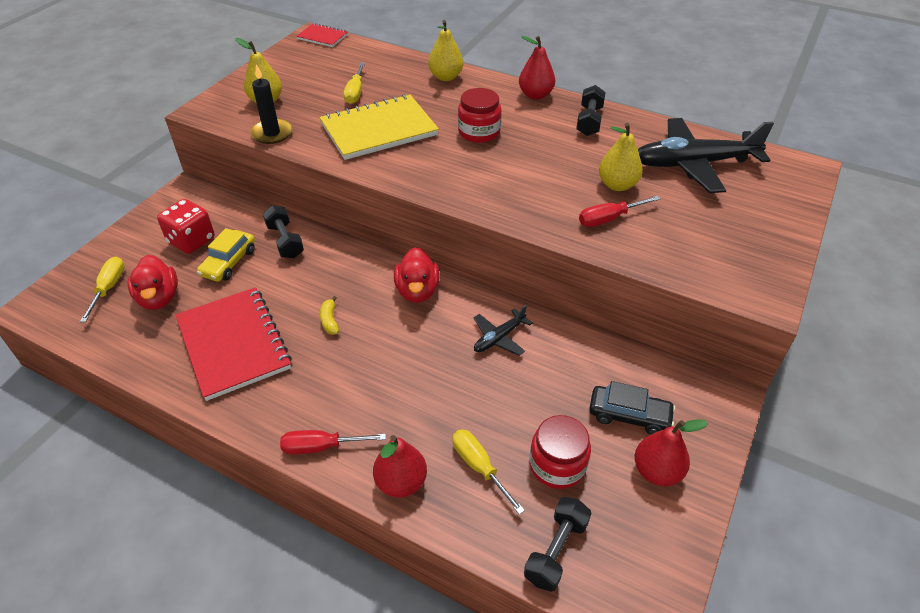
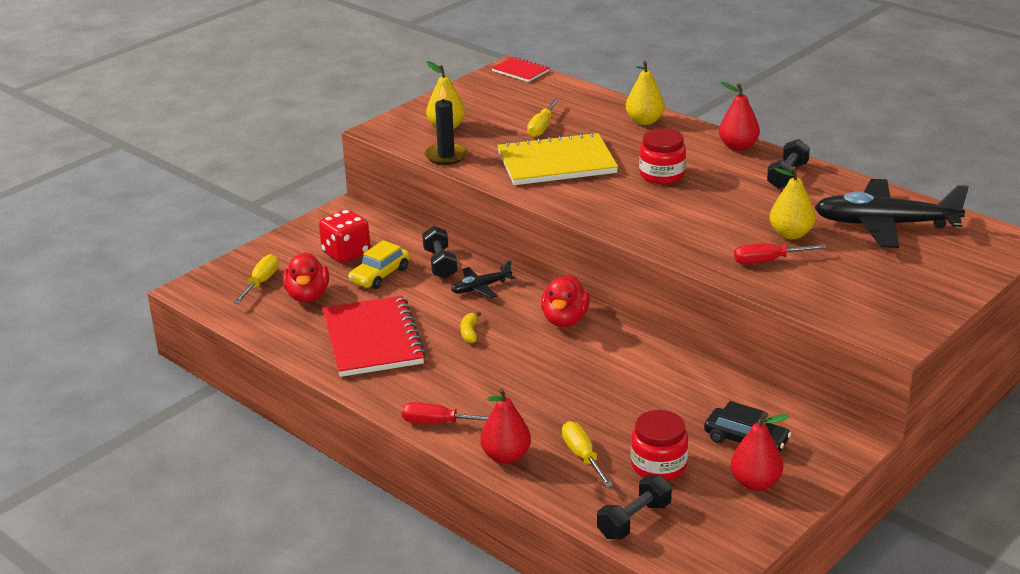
camera: 15 degrees right, 15 degrees down
black plane [474,305,533,356] -> black plane moved to [451,260,515,299]

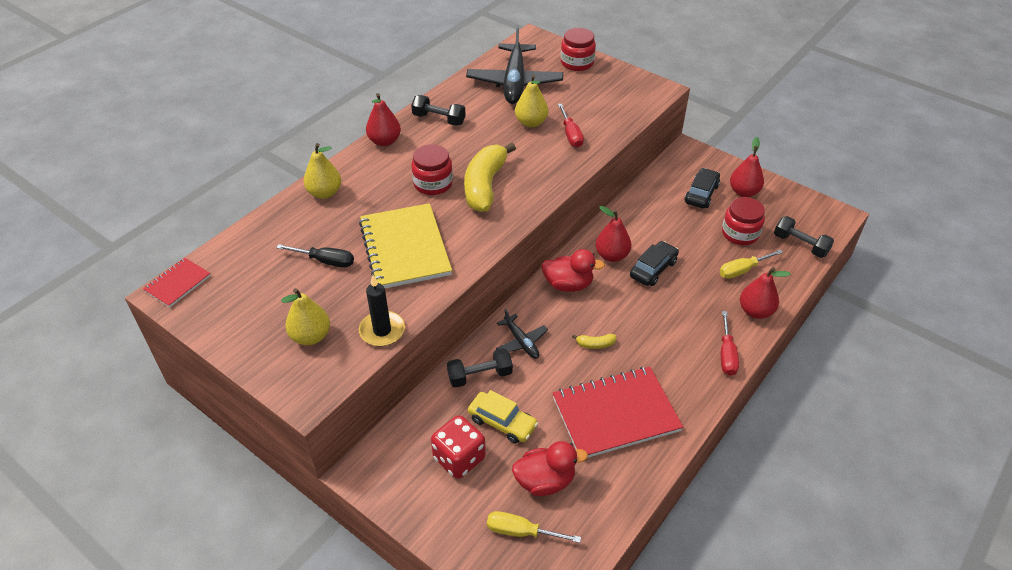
camera: 95 degrees left, 15 degrees up
yellow screwdriver [527,99,559,137] -> black screwdriver [276,244,354,268]
none -> yellow banana [464,143,516,212]
none -> red jar [561,28,596,71]
none -> red pear [596,206,631,262]
none -> black car [630,241,679,286]

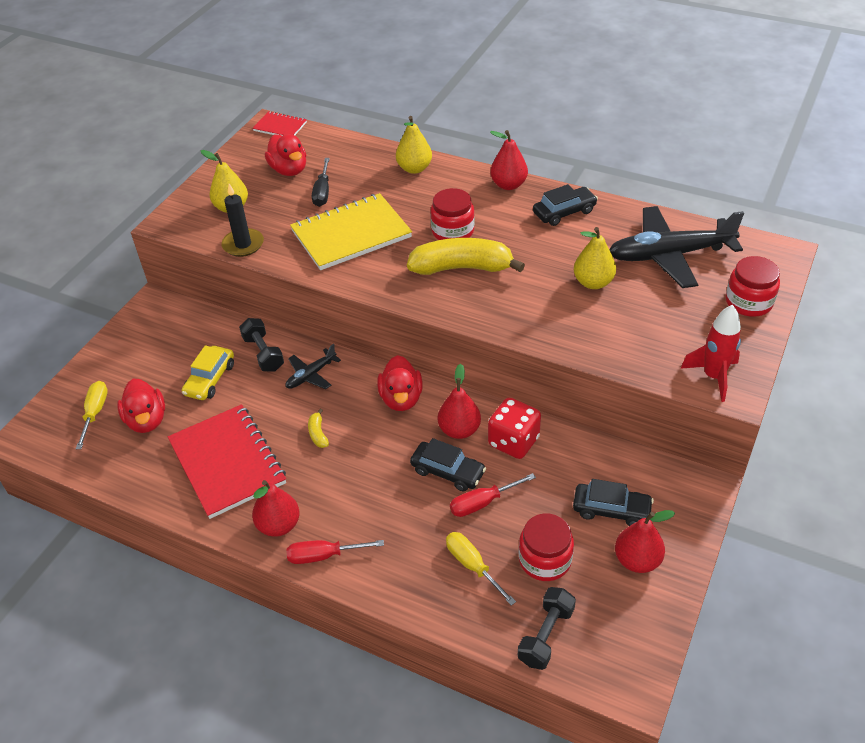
camera: 80 degrees right, 0 degrees up
black dumbbell [411,95,466,126] -> black car [533,184,598,226]
red dice [431,415,486,479] -> red dice moved to [488,398,541,459]
red screwdriver [558,103,584,148] -> red screwdriver moved to [450,473,536,517]
red pear [740,267,791,319] -> red pear moved to [252,480,300,537]
none -> red duck [265,134,306,176]
none -> red rocket [681,305,741,402]

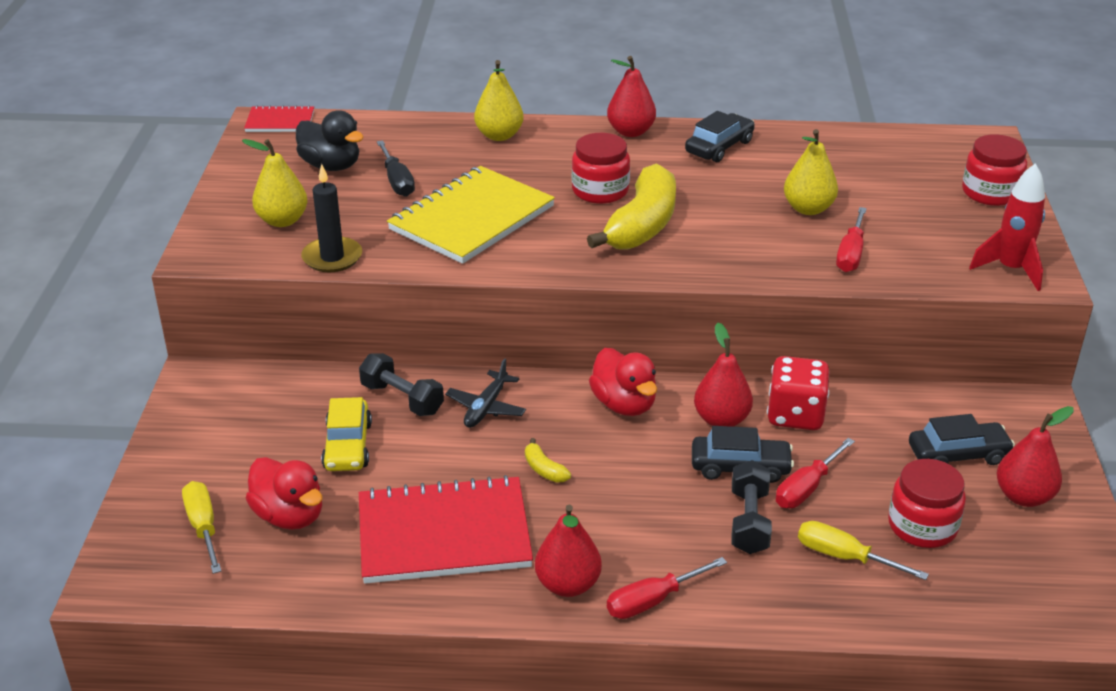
camera: 25 degrees left, 10 degrees down
red notebook [168,404,286,519] -> red notebook turned 45 degrees counterclockwise [359,475,533,584]
red duck [265,134,306,176] -> black duck [296,110,364,171]
yellow banana [407,238,525,275] -> yellow banana turned 135 degrees clockwise [587,164,676,250]
black dumbbell [518,587,576,670] -> black dumbbell moved to [732,460,772,554]
black plane [610,206,744,288] -> none
none -> red screwdriver [836,207,867,272]

